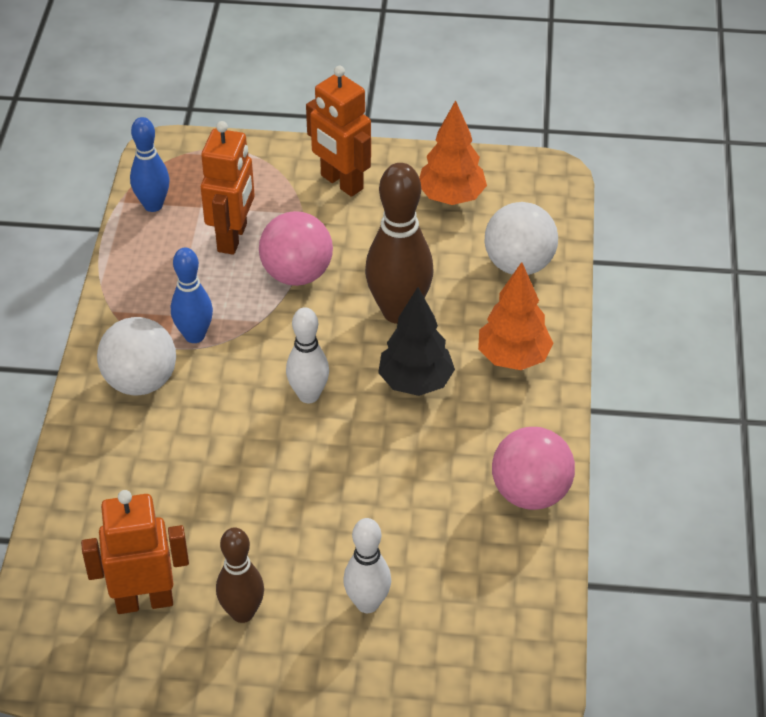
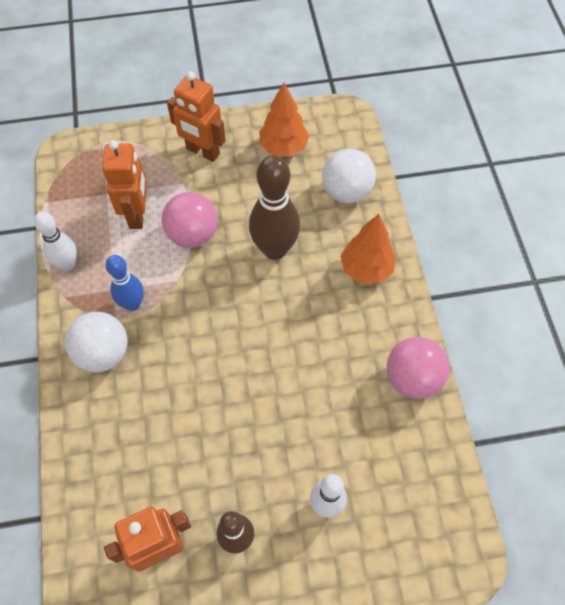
camera: 15 degrees left, 15 degrees up
blue bowling pin [130,117,170,212] -> none
white bowling pin [286,307,329,404] -> white bowling pin moved to [34,212,77,271]
black tree [378,287,455,396] -> none

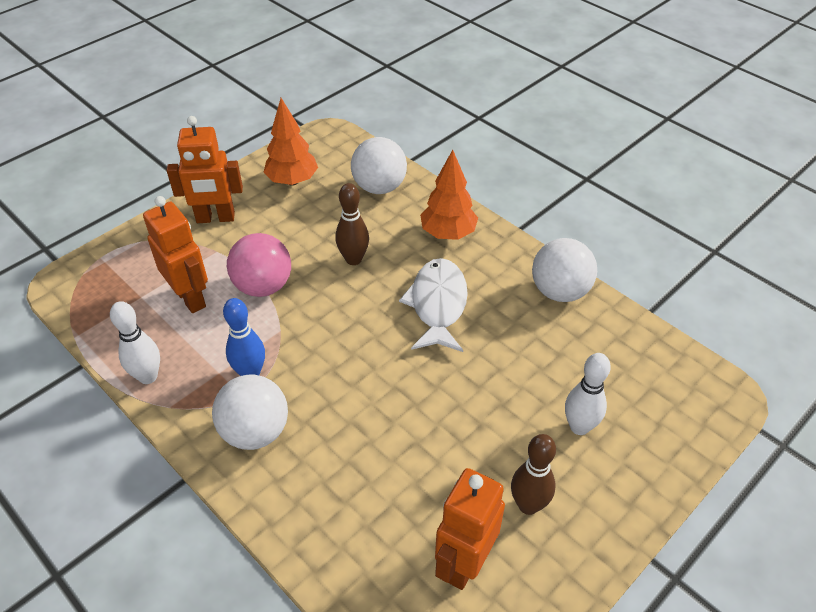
camera: 35 degrees left, 15 degrees down
brown bowling pin [249,155,300,260] -> brown bowling pin [335,183,369,265], size x0.61
pink ball [387,337,450,399] -> white ball [532,238,597,302]
none -> white fish [399,258,468,352]

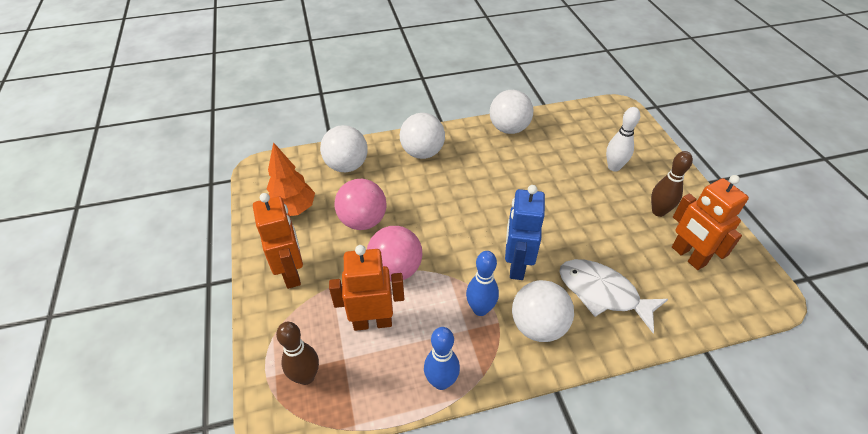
camera: 60 degrees left, 0 degrees up
white bowling pin [110,301,160,384] -> blue bowling pin [424,327,460,390]
orange robot [167,116,243,223] -> orange robot turned 45 degrees counterclockwise [253,193,303,289]
brown bowling pin [335,183,369,265] -> brown bowling pin moved to [276,322,319,385]
white fish [399,258,468,352] -> white fish moved to [559,259,668,333]
orange tree [420,150,478,240] -> white ball [400,113,445,159]
none -> pink ball [334,179,387,230]
none -> blue robot [505,185,545,280]

